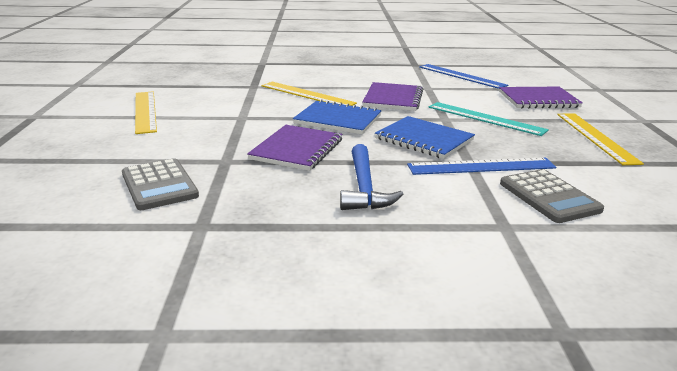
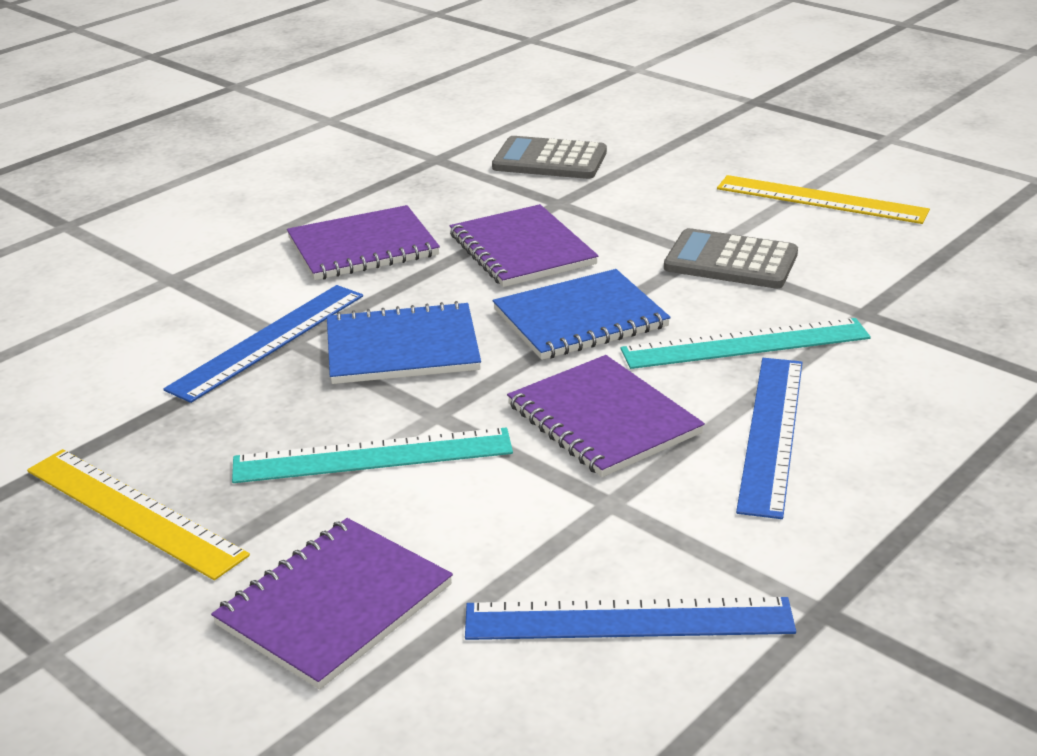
camera: 135 degrees right, 5 degrees up
yellow ruler [261,82,357,106] -> turquoise ruler [620,318,871,369]
blue hammer [340,144,403,210] -> purple notebook [287,205,440,280]
grey calculator [500,169,604,223] -> grey calculator moved to [664,228,798,288]
none -> blue ruler [736,358,802,519]

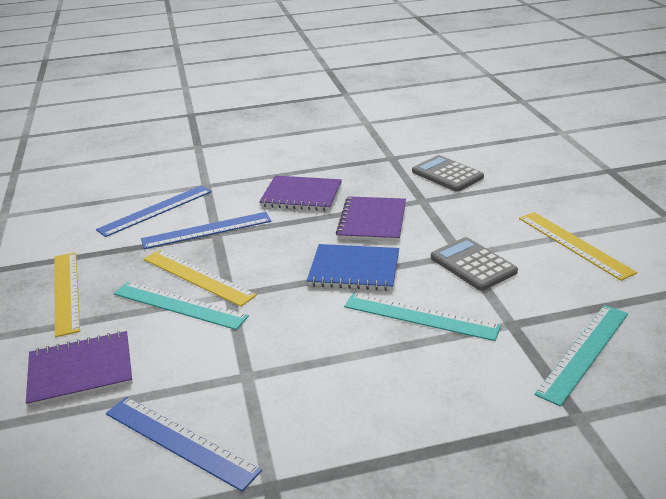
camera: 35 degrees right, 0 degrees up
blue notebook [327,301,481,384] -> none
purple notebook [507,355,705,477] -> none
blue ruler [736,358,802,519] -> blue ruler moved to [96,185,212,237]
none -> yellow ruler [144,249,257,307]
none -> turquoise ruler [534,305,628,407]

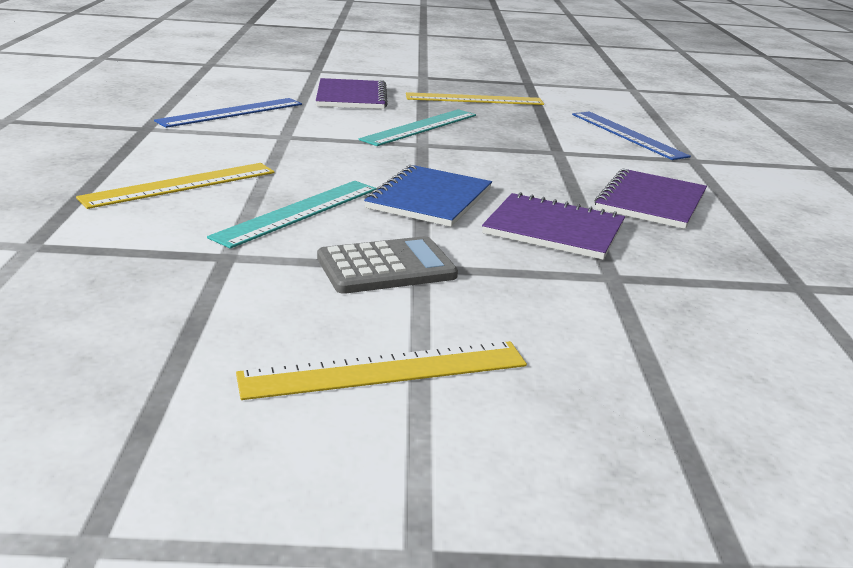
camera: 100 degrees right, 5 degrees down
blue ruler [141,212,271,249] -> none
yellow ruler [144,249,257,307] -> yellow ruler moved to [76,163,275,209]
grey calculator [412,155,484,192] -> none
turquoise ruler [534,305,628,407] -> none

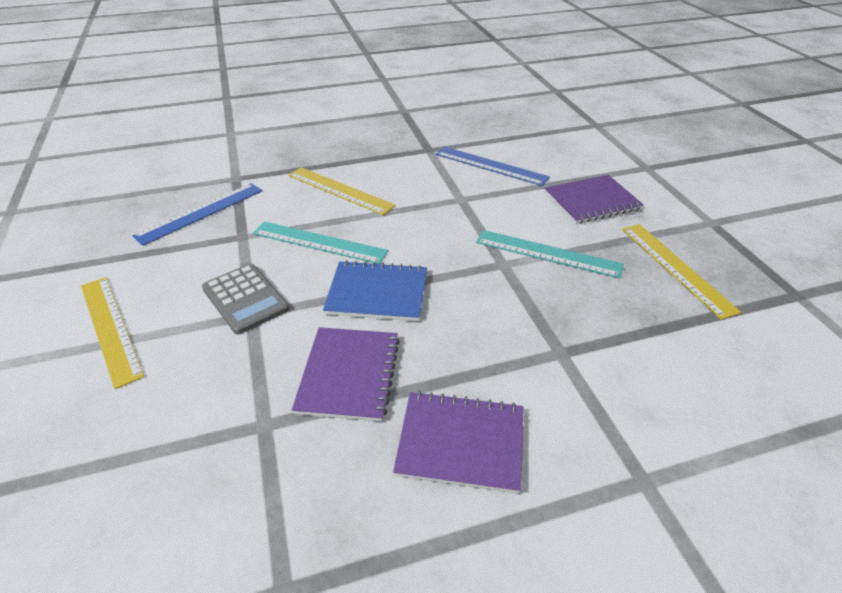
camera: 75 degrees right, 15 degrees up
blue ruler [572,111,691,160] -> blue ruler moved to [133,183,262,246]

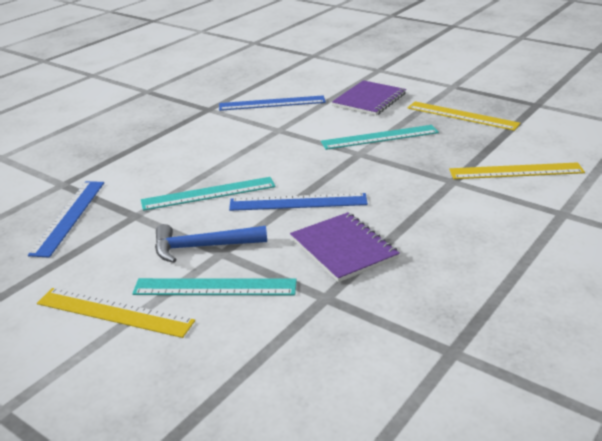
camera: 35 degrees left, 10 degrees down
grey calculator [202,264,289,335] -> blue hammer [155,224,267,263]
yellow ruler [288,167,395,215] -> yellow ruler moved to [449,162,585,179]
blue notebook [323,260,427,322] -> blue ruler [229,193,368,211]
purple notebook [393,391,524,494] -> none
none -> turquoise ruler [132,278,297,295]

